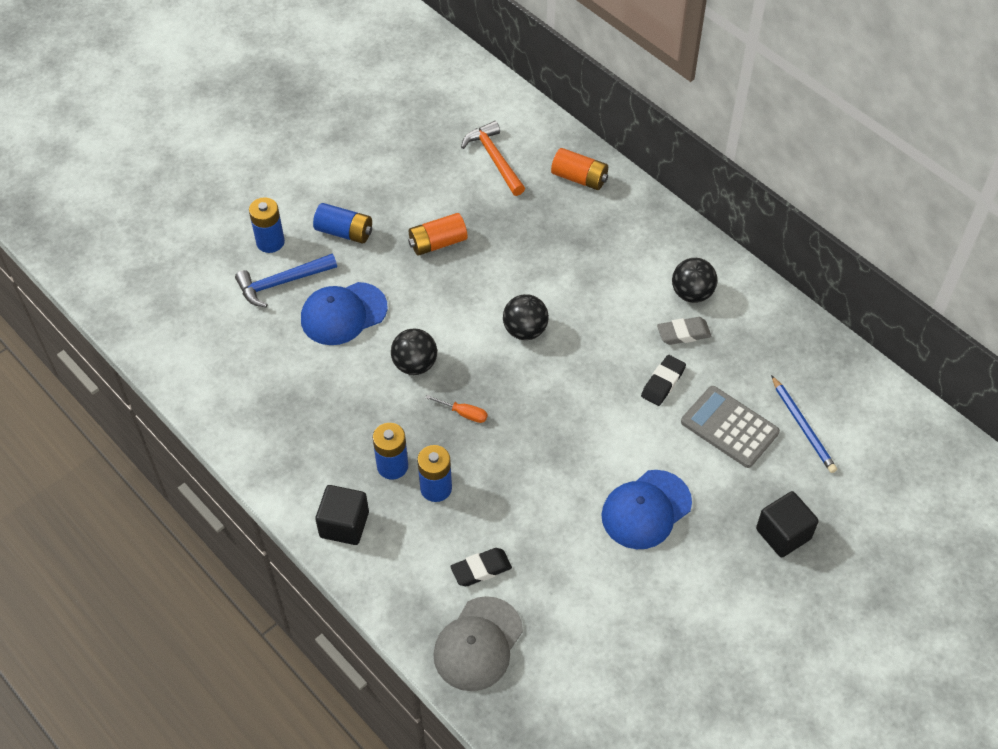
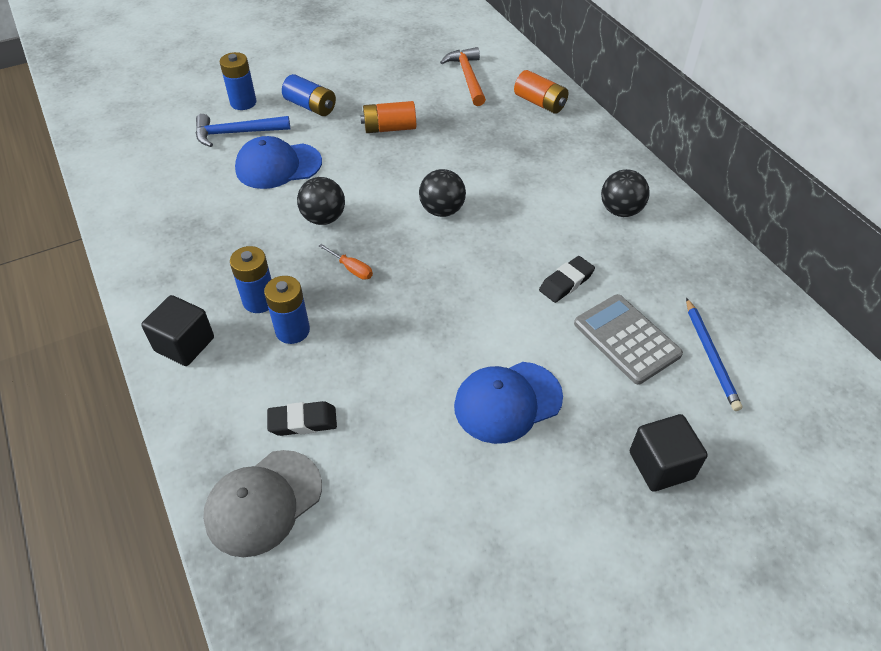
camera: 15 degrees right, 5 degrees down
grey eraser [657,317,712,345] -> none

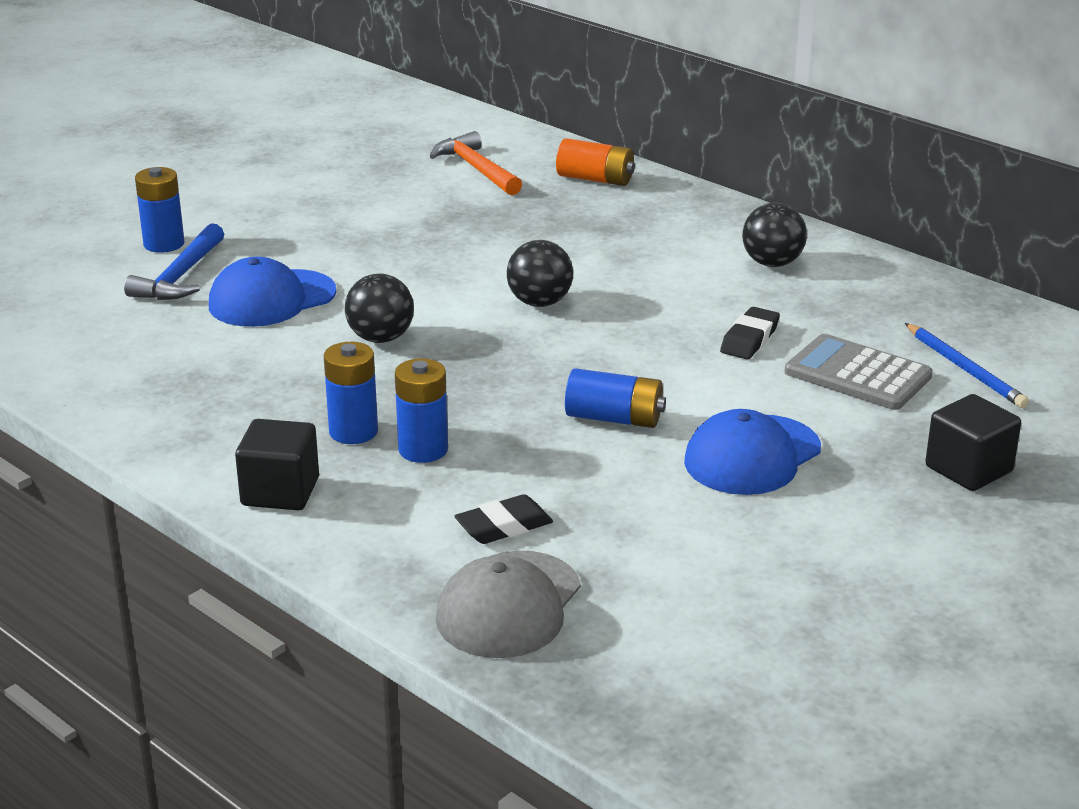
camera: 20 degrees left, 20 degrees down
blue hammer [196,114,290,147] -> blue hammer turned 45 degrees counterclockwise [124,223,224,300]
blue battery [282,74,336,116] -> blue battery moved to [565,368,666,428]
orange screwdriver [318,244,373,280] -> none
orange battery [360,101,416,133] -> none

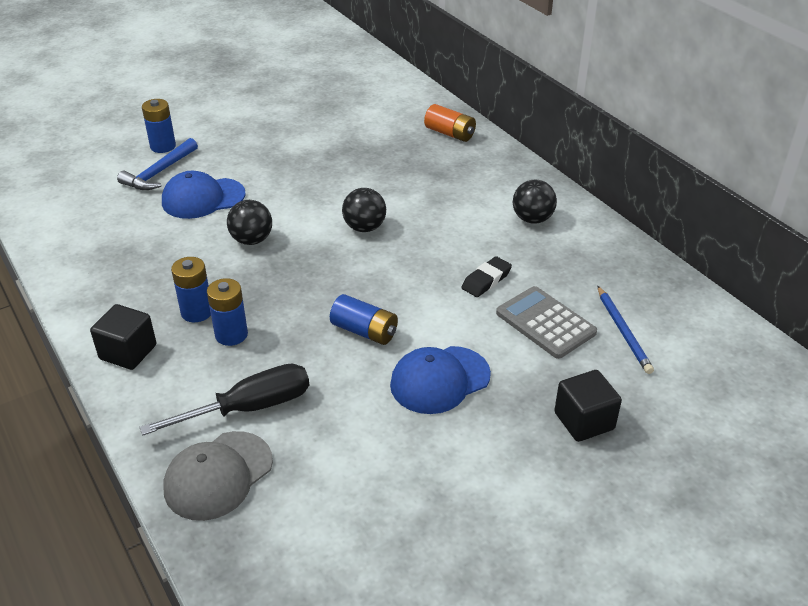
camera: 15 degrees right, 10 degrees up
orange hammer [430,131,522,195] -> none
black eraser [455,494,553,544] -> black screwdriver [140,364,309,436]

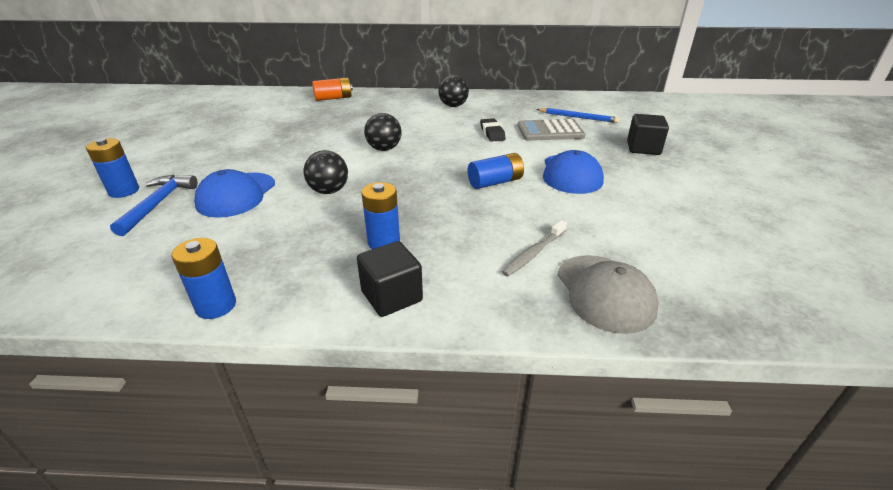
camera: 55 degrees left, 5 degrees down
blue hammer [117,138,198,190] -> blue hammer turned 150 degrees counterclockwise [110,175,198,236]
black screwdriver [140,364,309,436] -> grey toothbrush [502,220,567,276]
blue battery [207,278,248,346] -> blue battery moved to [171,238,236,319]

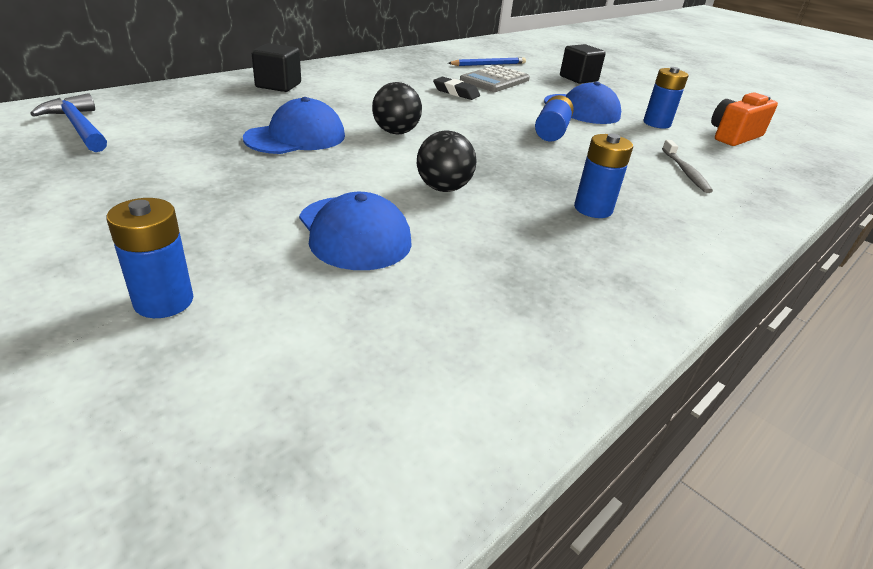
camera: 50 degrees left, 0 degrees up
blue hammer [110,175,198,236] -> blue hammer moved to [30,93,107,152]
blue battery [171,238,236,319] -> blue battery moved to [643,67,688,129]
orange battery [312,78,353,101] -> none
black cube [357,241,423,317] -> black cube moved to [252,43,301,92]
black ball [438,75,469,107] -> none
grey cap [557,255,659,334] -> none
none -> blue cap [243,97,345,154]
none -> orange camera [711,92,778,146]

